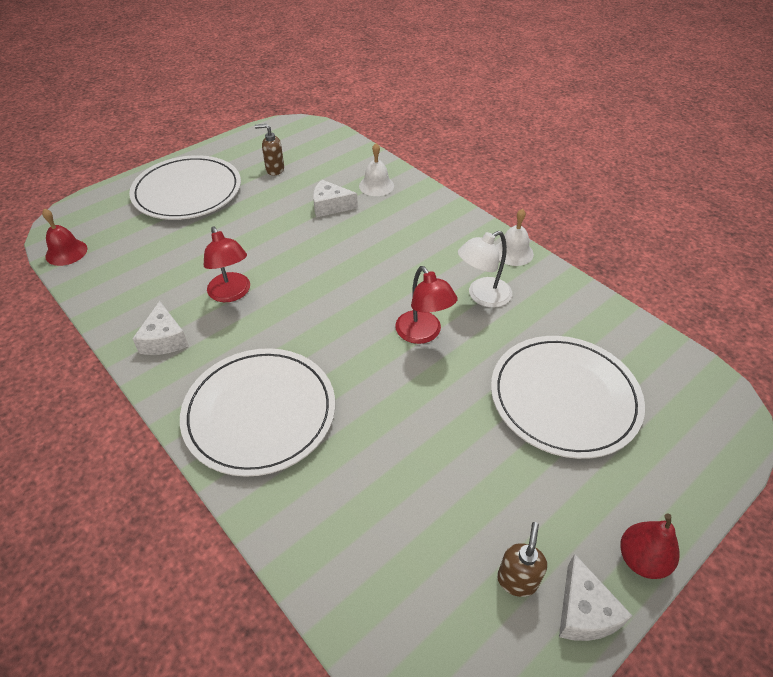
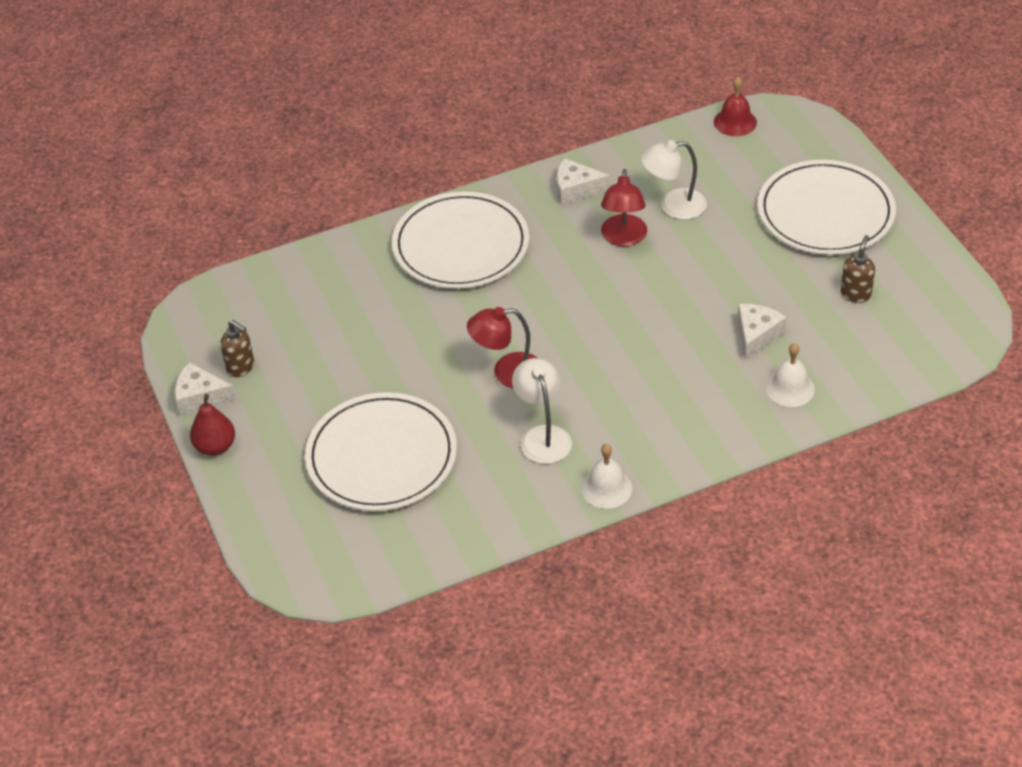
camera: 110 degrees right, 0 degrees up
red lamp [204,227,250,302] -> red lamp turned 75 degrees counterclockwise [601,169,647,247]
none -> white lamp [641,140,707,220]

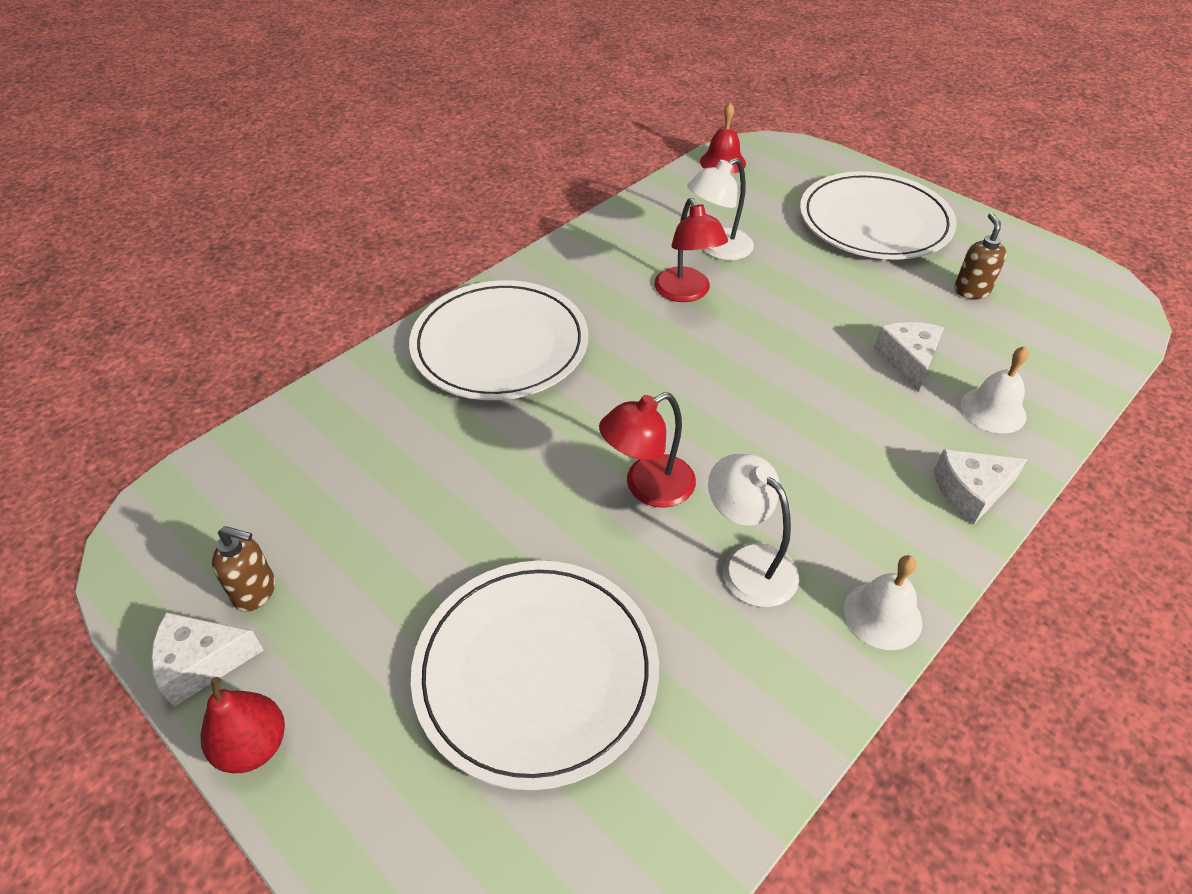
camera: 25 degrees left, 0 degrees up
white cheese [557,158,609,205] -> white cheese moved to [934,449,1027,525]

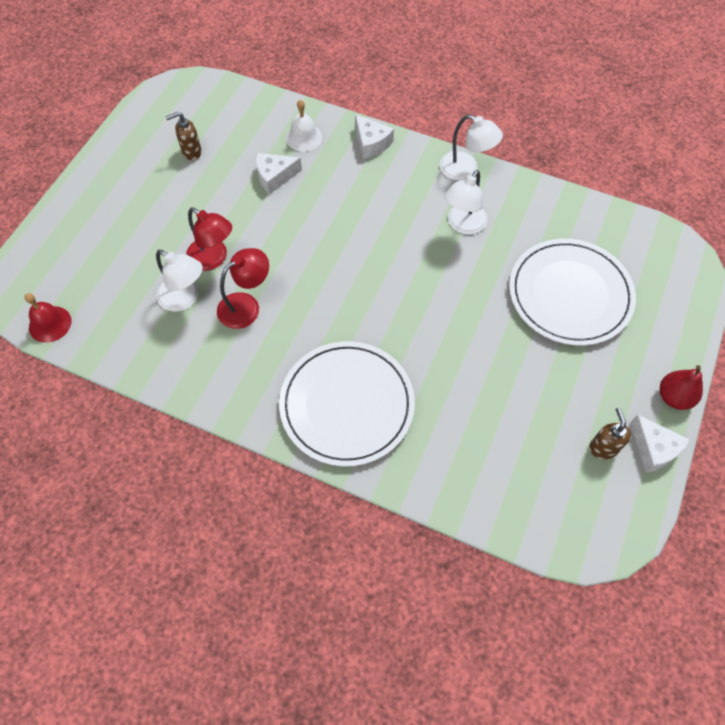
camera: 110 degrees left, 15 degrees up
red lamp [599,392,696,508] -> red lamp moved to [186,207,232,271]
white plate [800,171,957,260] -> none
white bell [844,555,922,650] -> white lamp [439,115,503,181]

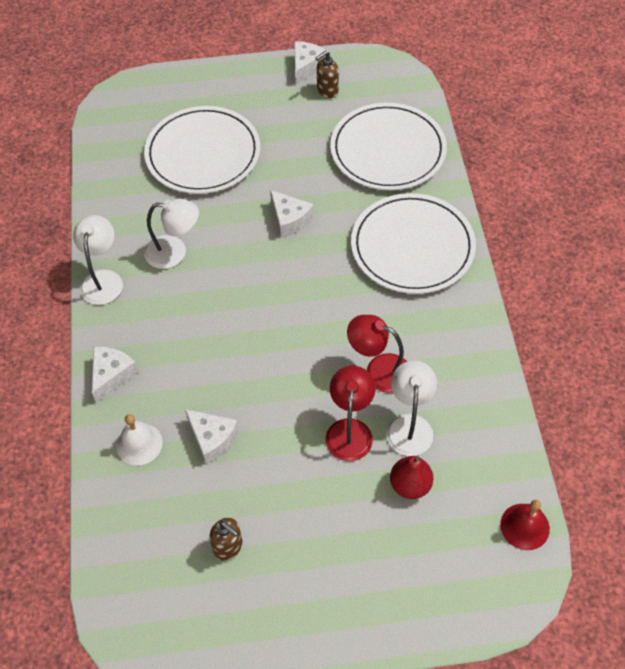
camera: 120 degrees left, 5 degrees down
red pear [660,365,703,410] -> red pear moved to [390,456,433,499]
none -> white cheese [270,190,314,238]
none -> white plate [330,103,447,190]

